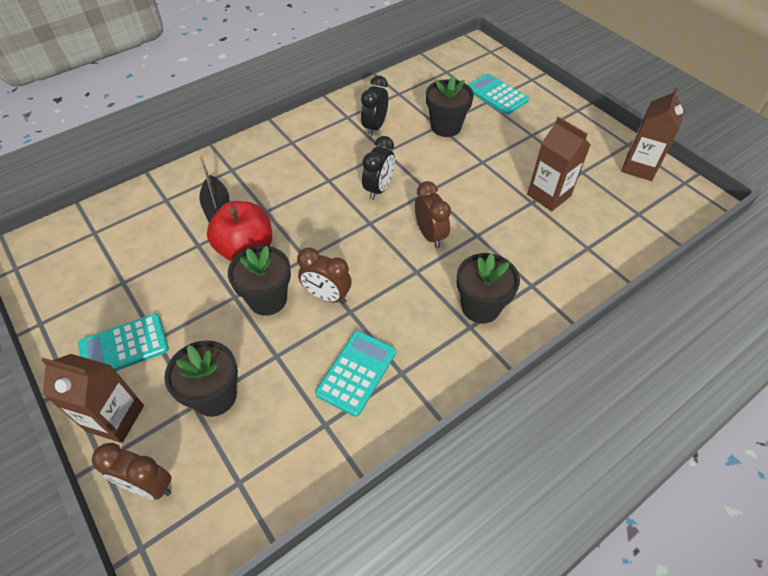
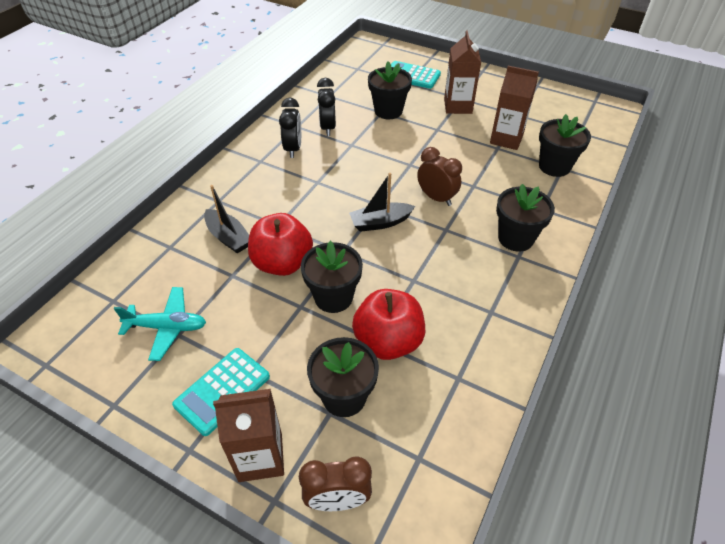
camera: 25 degrees left, 5 degrees down
brown clock [297,247,352,304] -> none
turquoise calculator [315,331,396,417] -> none
black clock [362,136,395,200] -> black clock moved to [279,98,301,158]
brown carton [621,87,685,181] -> brown carton moved to [444,31,481,114]
none -> turquoise plane [114,287,206,361]
none -> black boat [349,173,415,232]
none -> red apple [352,289,425,360]
none -> black flower pot [539,114,591,177]

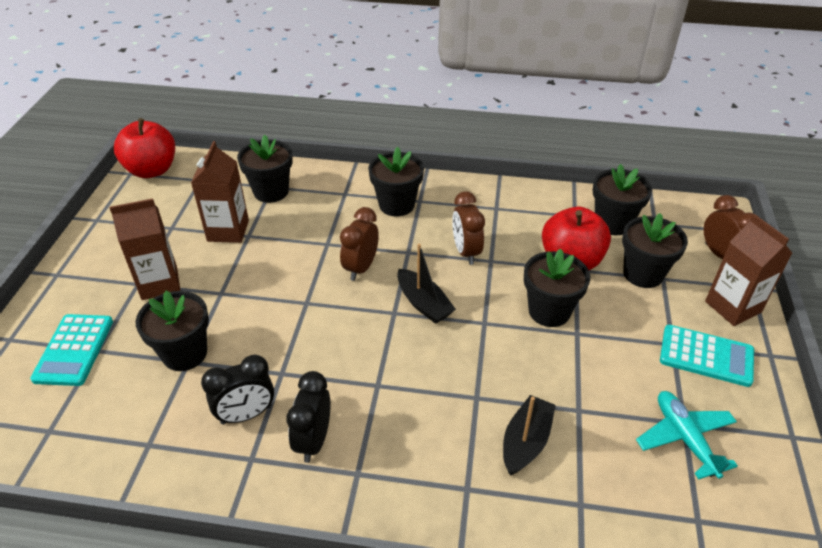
camera: 110 degrees left, 5 degrees down
red apple [248,213,313,276] -> red apple moved to [114,118,175,178]
black clock [279,98,301,158] -> black clock turned 60 degrees counterclockwise [287,371,331,463]
none -> brown clock [452,191,485,265]
none -> black flower pot [593,164,652,235]

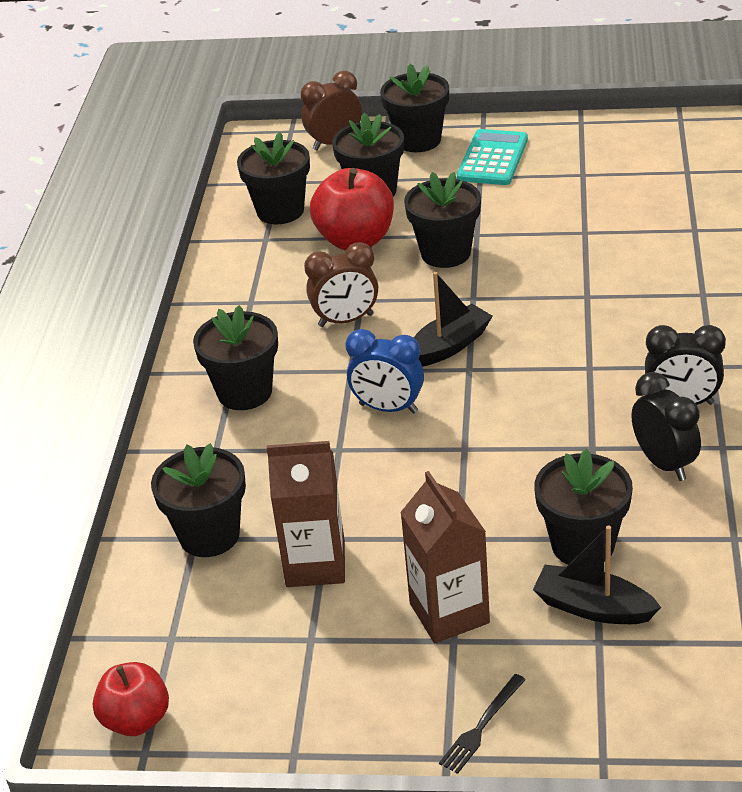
camera: 90 degrees left, 5 degrees down
turquoise calculator [30,314,113,386] -> none
red apple [114,118,175,178] -> red apple [93,662,169,736], size x0.64
brown clock [340,207,379,281] -> blue clock [346,329,424,413]
black boat [503,395,556,476] -> black boat moved to [533,525,661,624]
turquoise plane [636,391,738,479] -> none
brown carton [705,214,793,326] -> black flower pot [380,64,449,152]
none -> black fork [439,674,526,774]

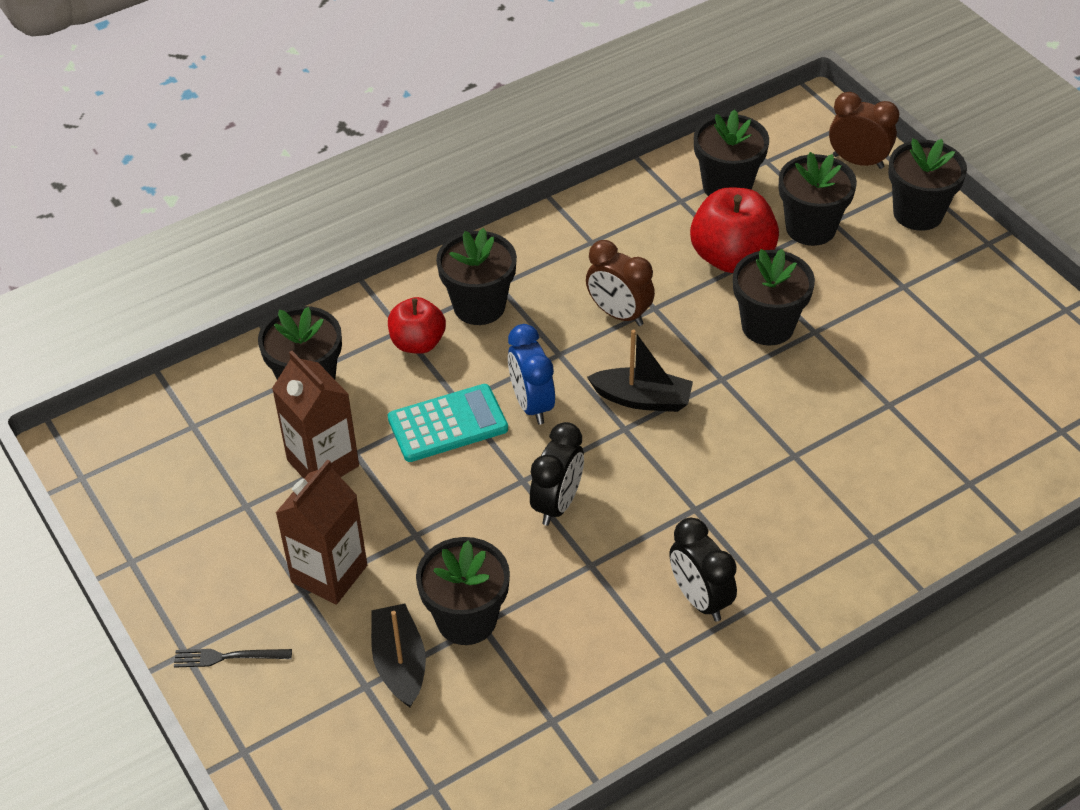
camera: 50 degrees right, 10 degrees up
red apple [93,662,169,736] -> red apple moved to [388,297,446,354]
turquoise calculator [457,129,528,185] -> turquoise calculator moved to [388,384,508,462]
black clock [631,372,701,481] -> black clock moved to [530,422,584,526]

